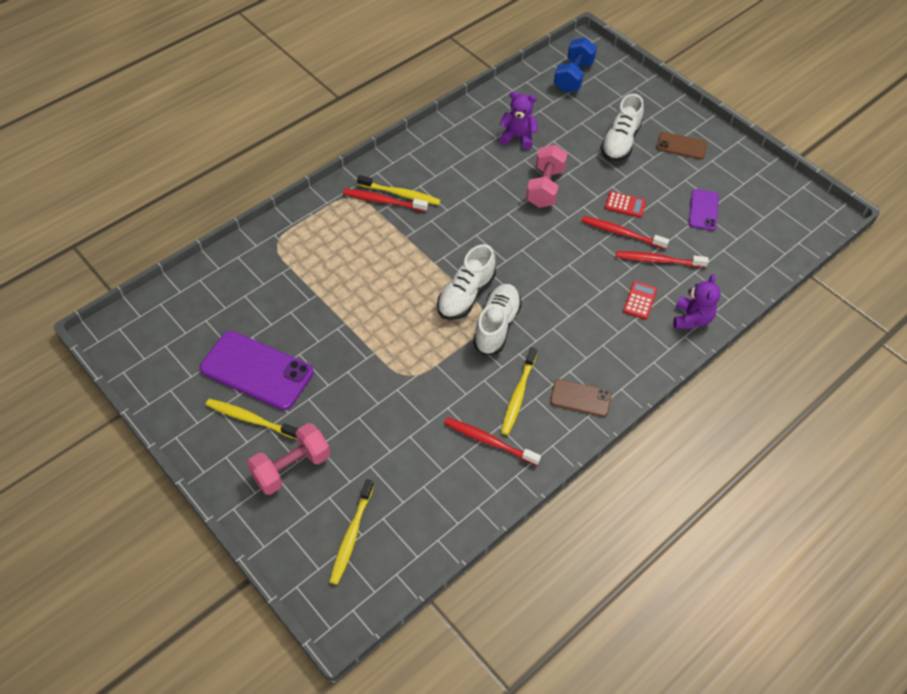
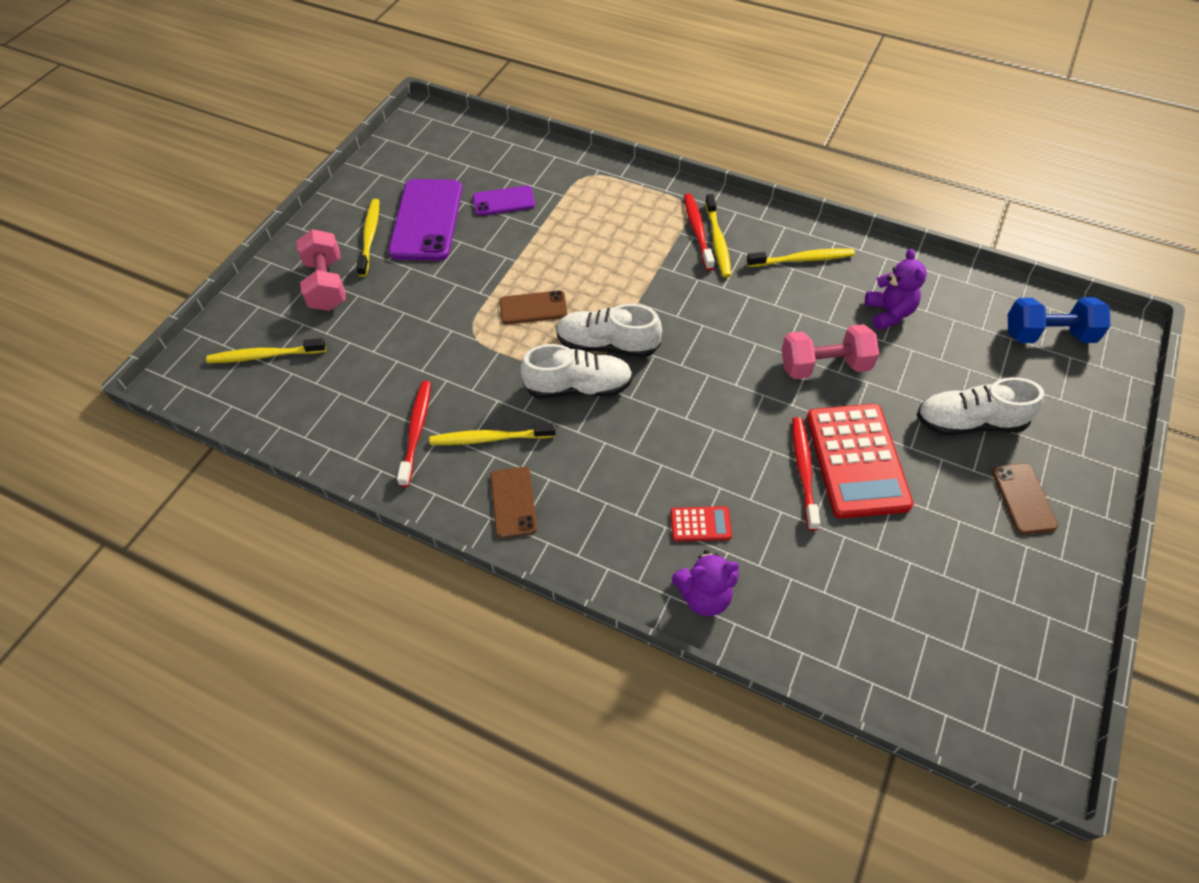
camera: 70 degrees right, 0 degrees up
pink dumbbell [247,423,330,495] -> pink dumbbell turned 45 degrees clockwise [296,229,346,311]
red calculator [605,191,646,218] -> red calculator [807,404,913,519], size x2.22
red toothbrush [616,251,709,268] -> none
purple phone [689,189,719,231] -> purple phone moved to [473,186,535,216]
none -> brown phone [500,290,567,324]
none -> yellow toothbrush [747,248,855,267]

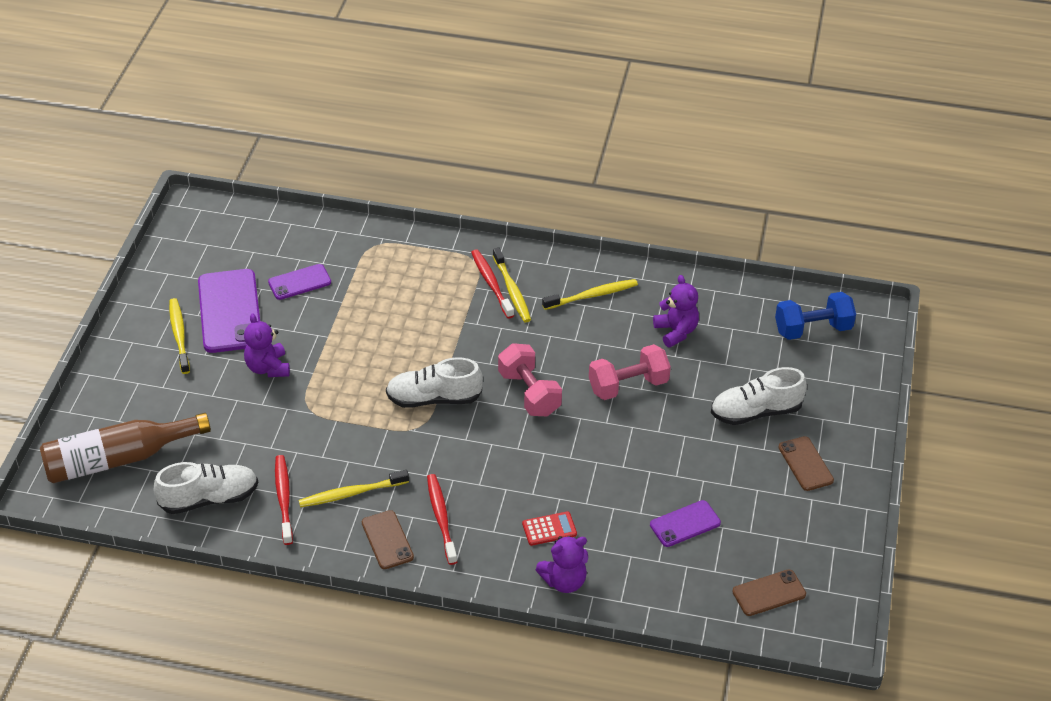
camera: 15 degrees left, 10 degrees down
yellow toothbrush [206,338,326,363] -> brown bottle [40,413,211,483]
pink dumbbell [296,229,346,311] -> pink dumbbell moved to [498,343,562,417]
brown phone [500,290,567,324] -> brown phone moved to [732,570,806,616]
white shoe [520,344,633,398] -> white shoe moved to [154,462,258,514]
red toothbrush [792,417,820,531] -> red toothbrush moved to [427,474,457,565]
red calculator [807,404,913,519] -> none
none -> purple teddy bear [244,313,290,377]
none -> purple phone [650,500,721,547]

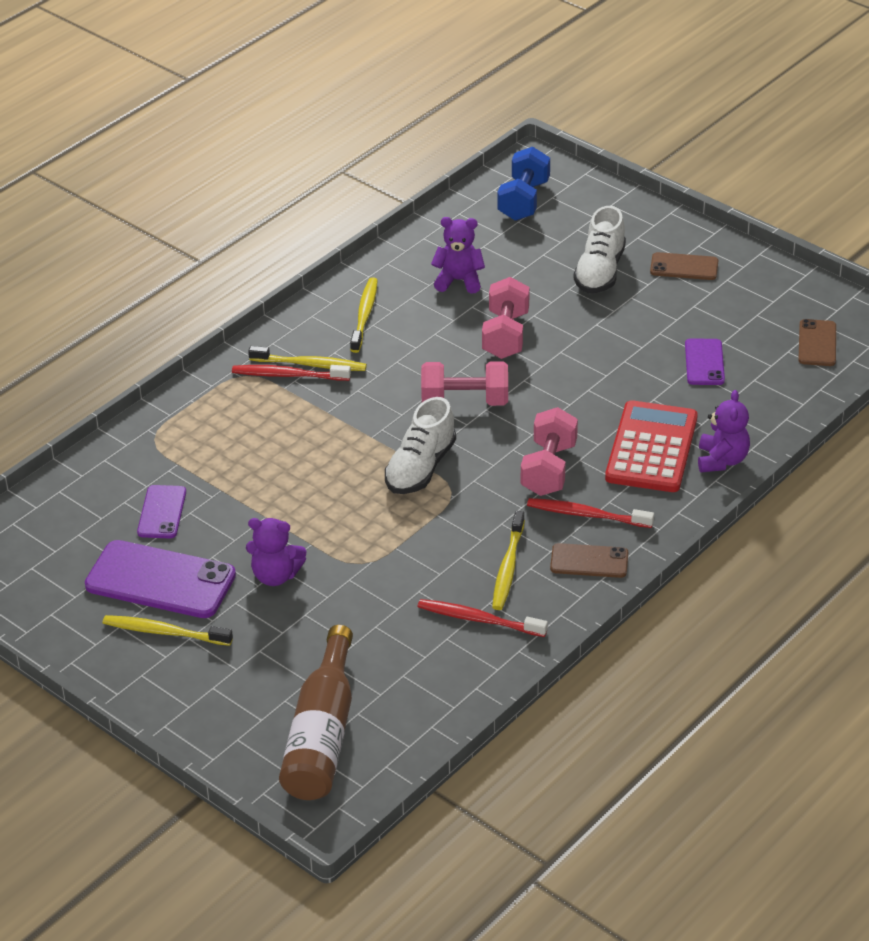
camera: 60 degrees left, 5 degrees down
white shoe [154,462,258,514] -> none
red calculator [522,511,577,546] -> red calculator [605,400,698,492], size x2.22
none -> pink dumbbell [521,407,578,496]

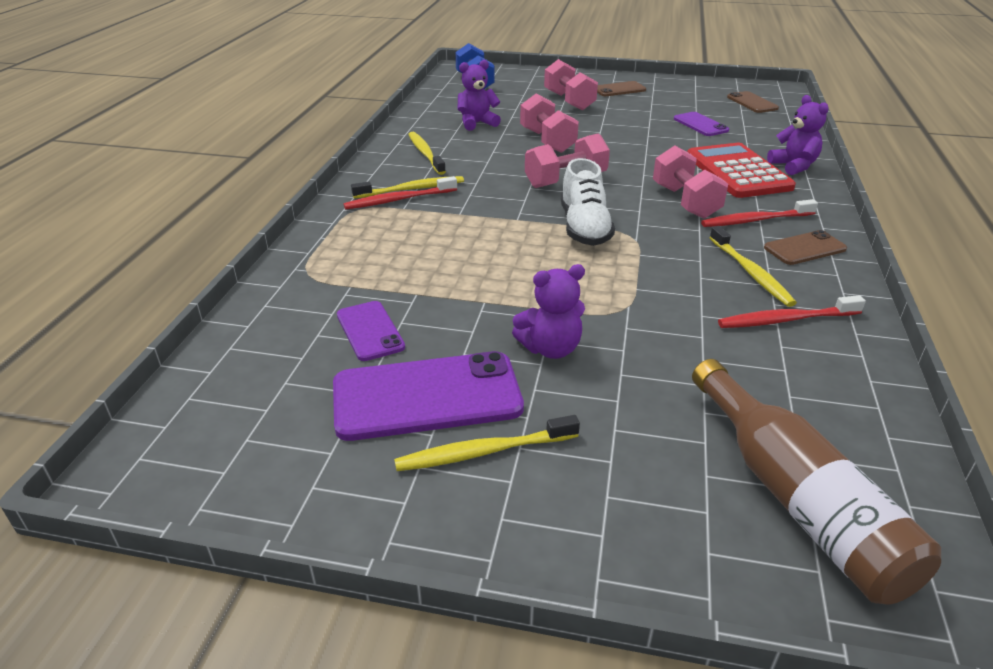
camera: 30 degrees left, 5 degrees down
white shoe [574,206,626,293] -> pink dumbbell [544,59,598,111]

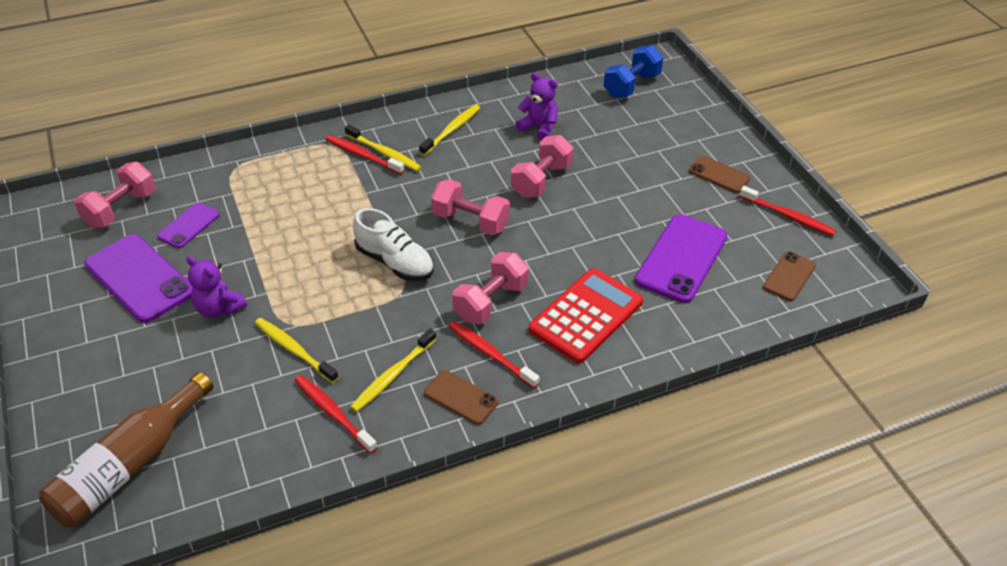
camera: 55 degrees right, 10 degrees up
yellow toothbrush [394,415,580,471] -> yellow toothbrush moved to [255,318,339,383]
pink dumbbell [544,59,598,111] -> pink dumbbell moved to [74,162,156,228]
white shoe [561,158,615,246] -> white shoe turned 105 degrees counterclockwise [353,208,434,281]
purple phone [674,112,729,136] -> purple phone [635,214,728,303], size x1.82
purple teddy bear [767,95,829,175] -> none
none -> red toothbrush [739,186,836,236]

